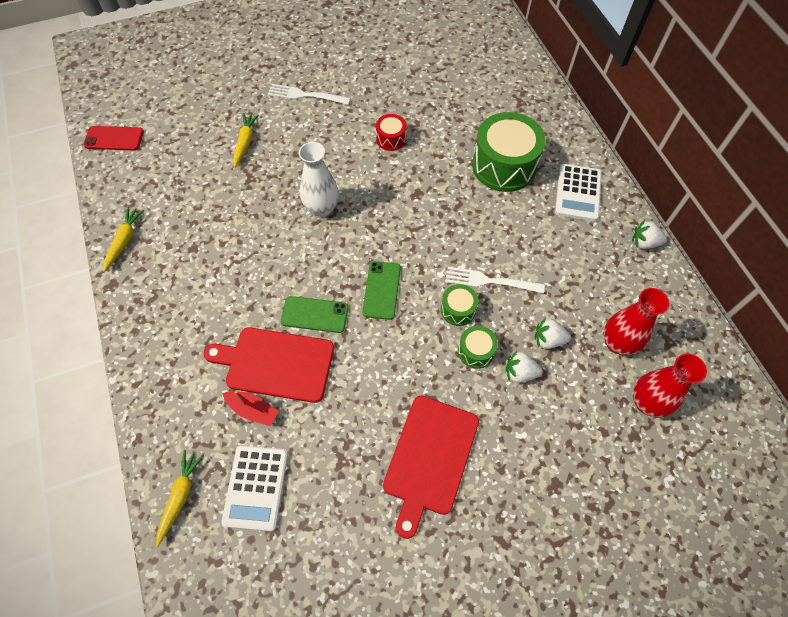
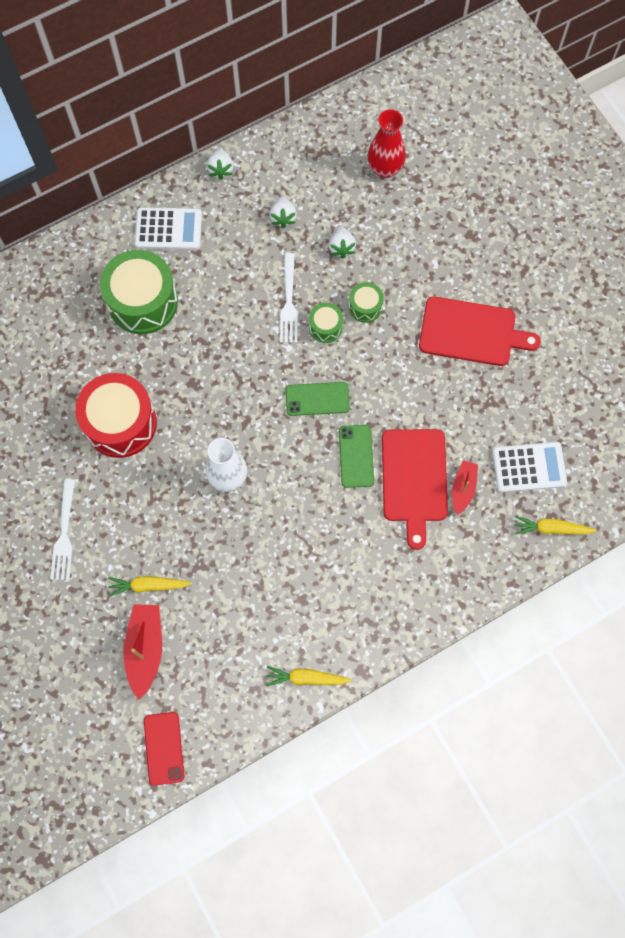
camera: 100 degrees left, 10 degrees up
red drum [376,114,407,151] -> red drum [75,373,157,458], size x2.08
white strawberry [506,351,543,383] -> white strawberry moved to [269,197,297,228]
red vase [603,288,669,355] -> none
none -> red boat [123,604,162,700]

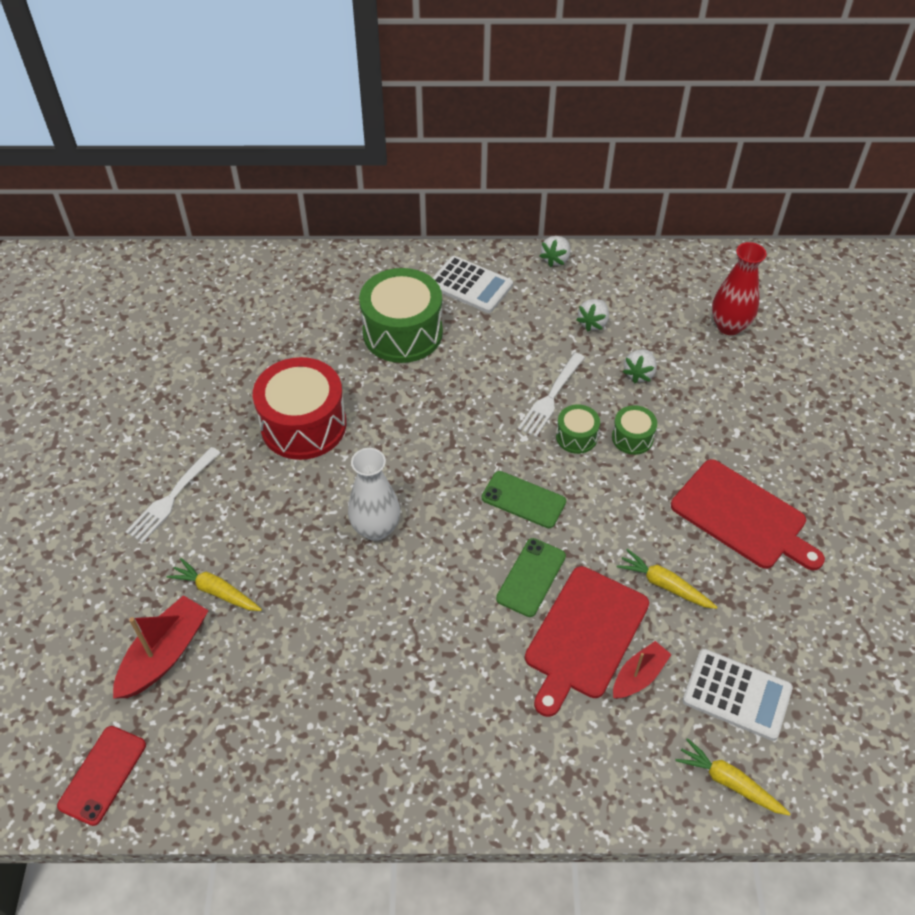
camera: 30 degrees right, 20 degrees down
yellow carrot [266,666,352,686] -> yellow carrot moved to [617,549,717,609]

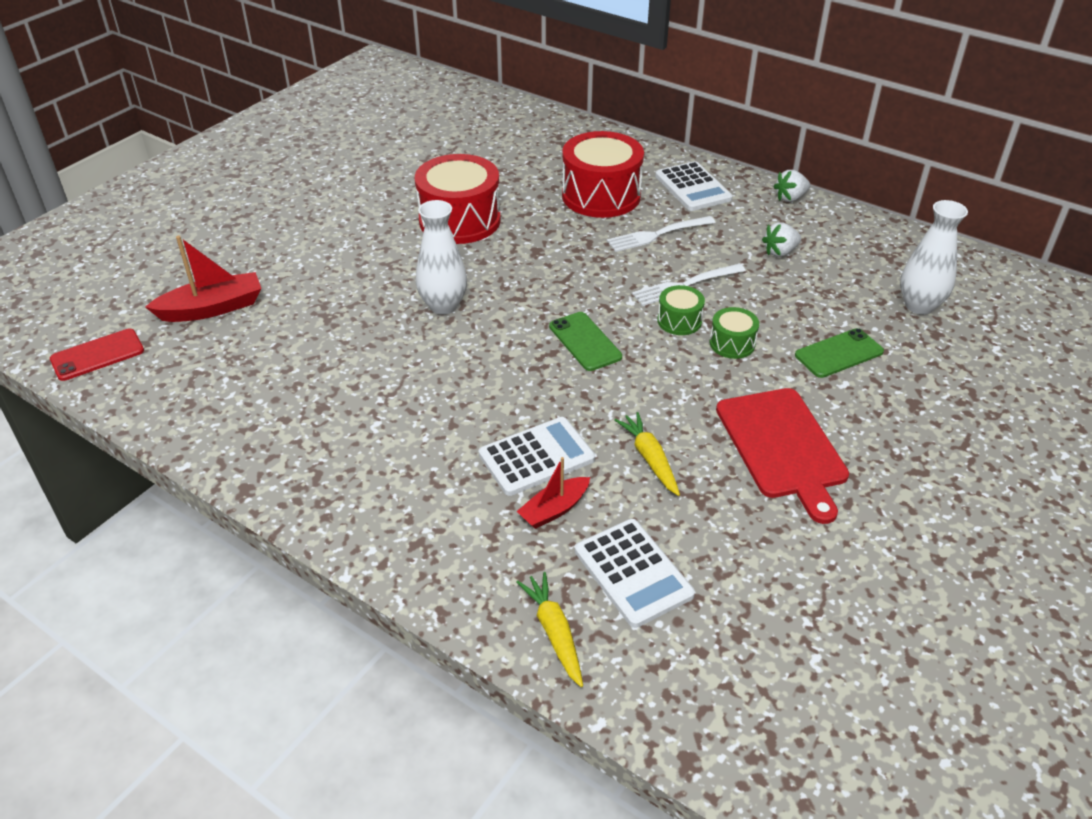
camera: 35 degrees right, 10 degrees down
white fork [125,447,221,543] -> white fork moved to [607,216,716,252]
yellow carrot [167,558,262,611] -> none
green drum [359,268,443,363] -> red drum [562,131,644,218]
green phone [496,538,566,617] -> green phone moved to [795,328,884,378]
red cutting board [525,566,649,717] -> white calculator [479,417,595,496]
red boat [613,641,672,699] -> red boat turned 150 degrees clockwise [517,457,590,529]
white strawberry [623,350,657,384] -> none
red vase [712,242,767,335] -> white vase [900,200,968,315]

